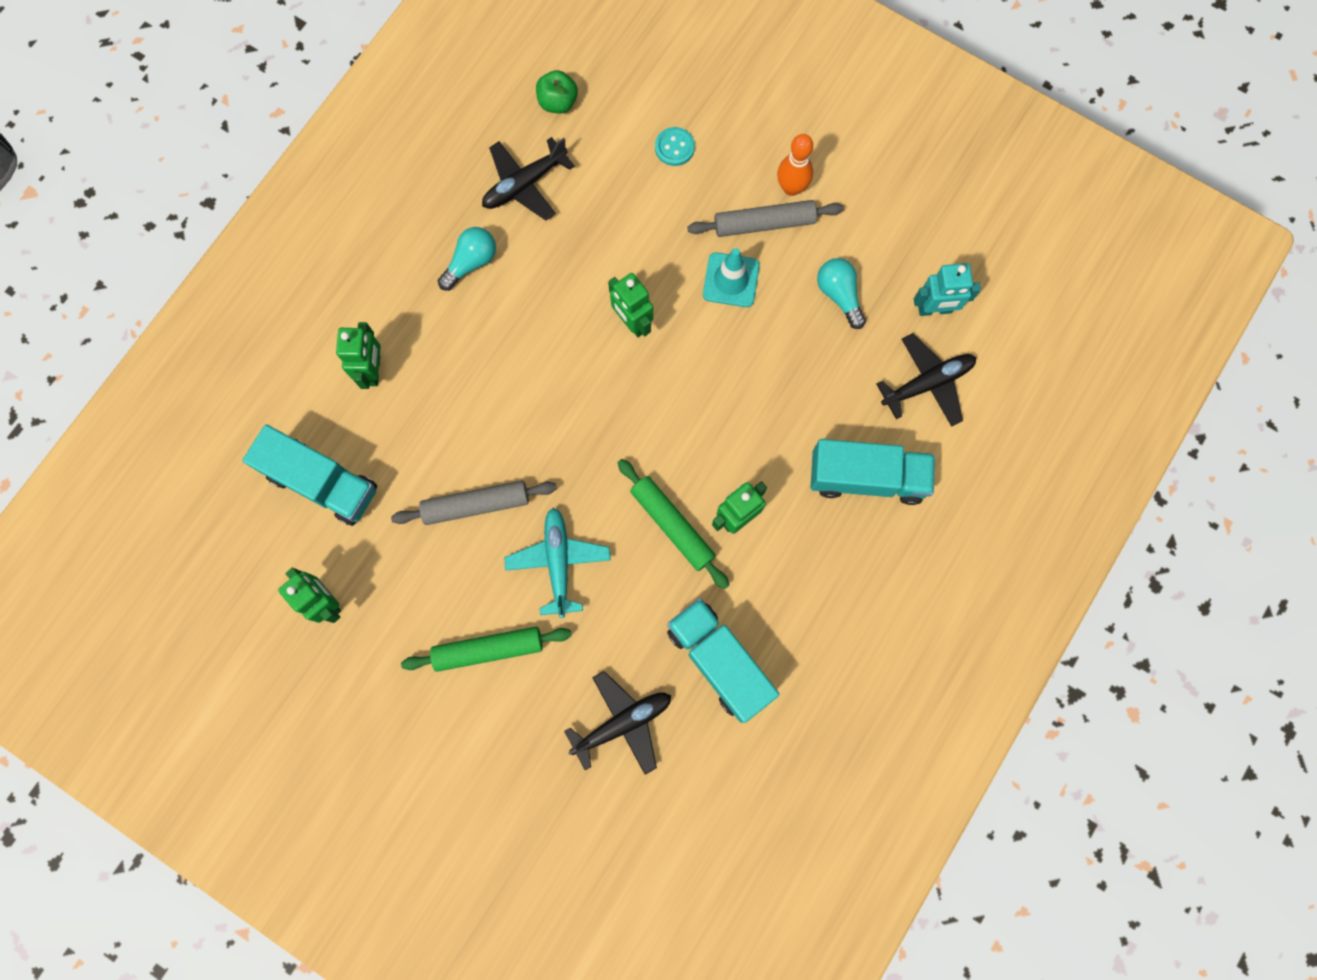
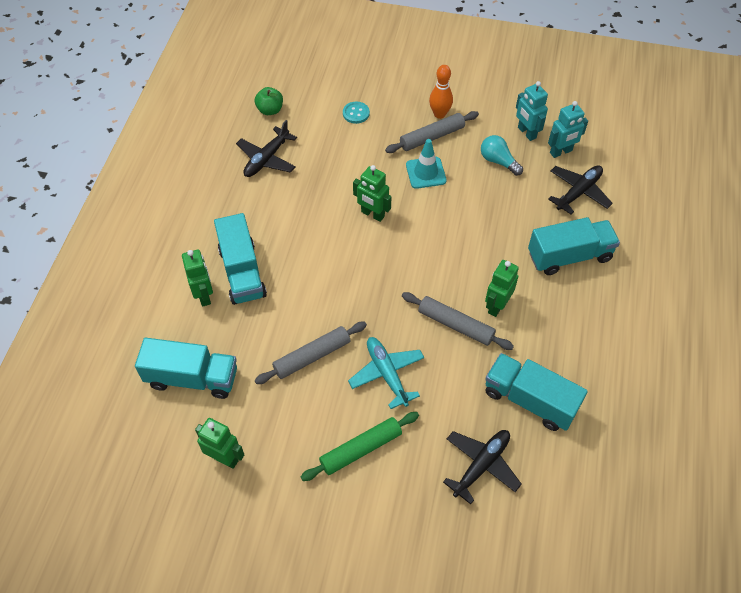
camera: 20 degrees left, 20 degrees down
turquoise light bulb [438,227,496,291] -> none
green rolling pin [618,459,729,589] -> grey rolling pin [402,292,514,350]
none -> turquoise truck [214,213,267,305]
none -> turquoise robot [516,81,548,141]

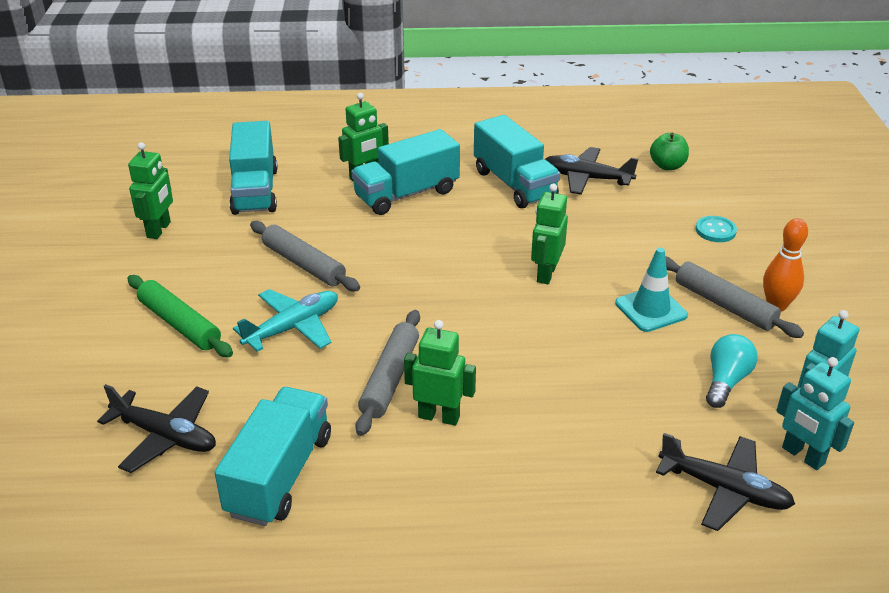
camera: 75 degrees right, 20 degrees down
turquoise truck [528,217,620,275] -> turquoise truck moved to [474,115,560,208]

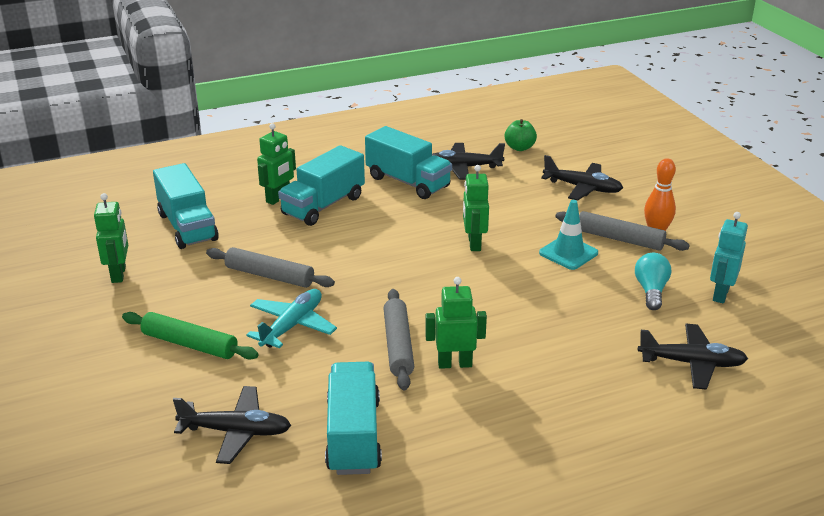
camera: 20 degrees left, 5 degrees down
turquoise button [695,216,737,242] -> black plane [541,155,623,200]
turquoise robot [776,357,854,470] -> none

